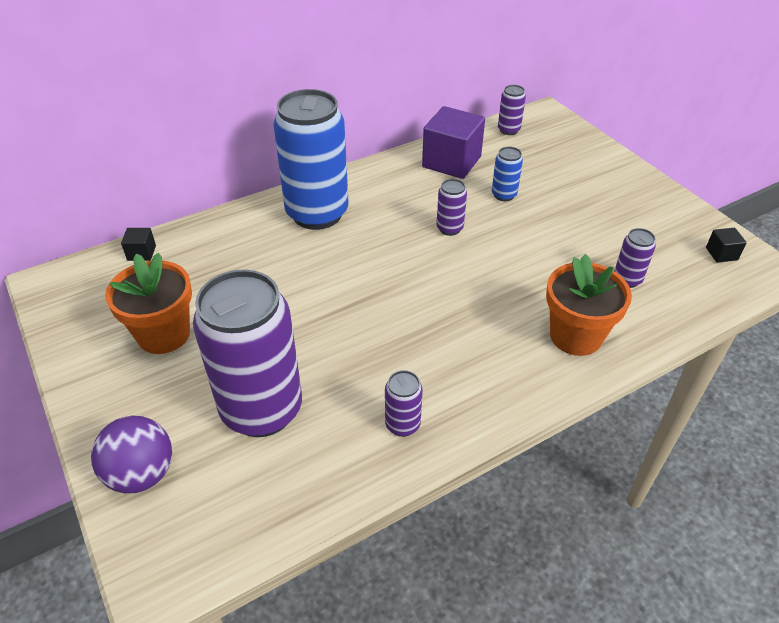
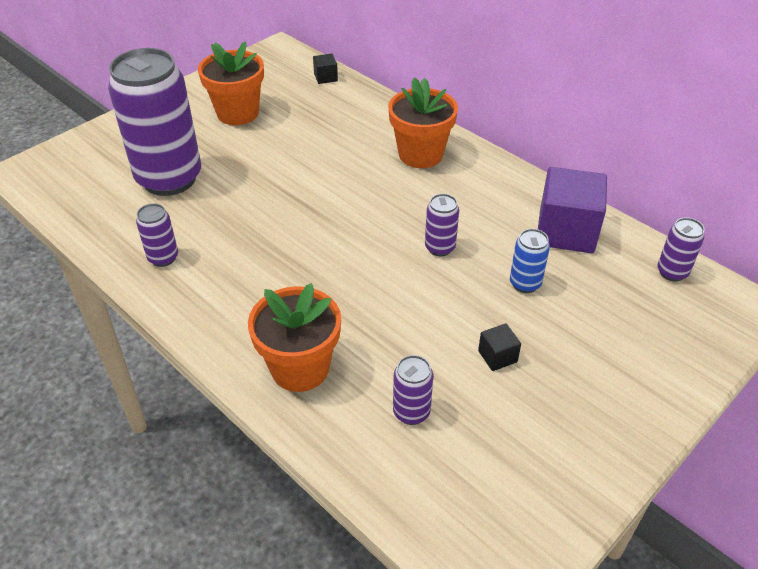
camera: 75 degrees right, 0 degrees up
purple ball [91,416,172,493] -> none
blue can [273,89,348,230] -> orange flower pot [388,77,458,168]
black cube [706,228,747,263] -> black cube moved to [478,323,521,371]

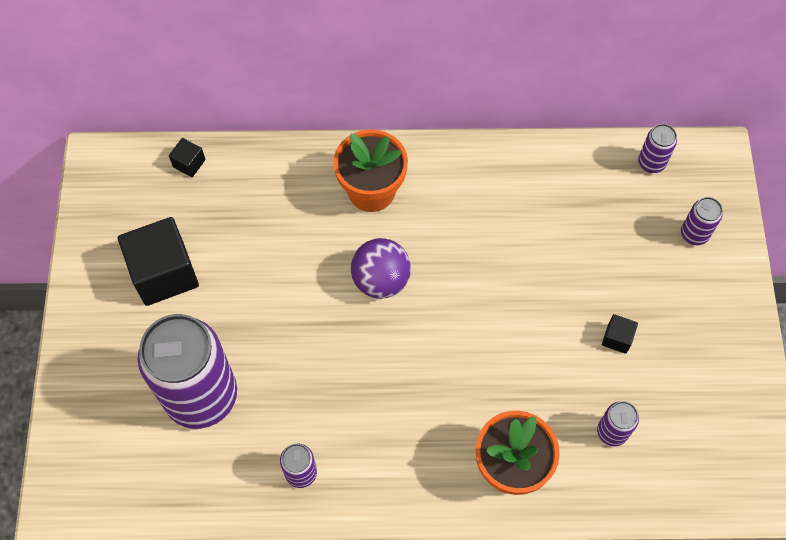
camera: 45 degrees left, 20 degrees up
orange flower pot [198,41,264,125] -> black cube [118,217,199,306]
purple can [425,194,459,256] -> purple can moved to [681,197,723,245]
blue can [510,229,550,293] -> none
purple cube [538,167,607,253] -> none
none -> purple ball [351,238,411,299]

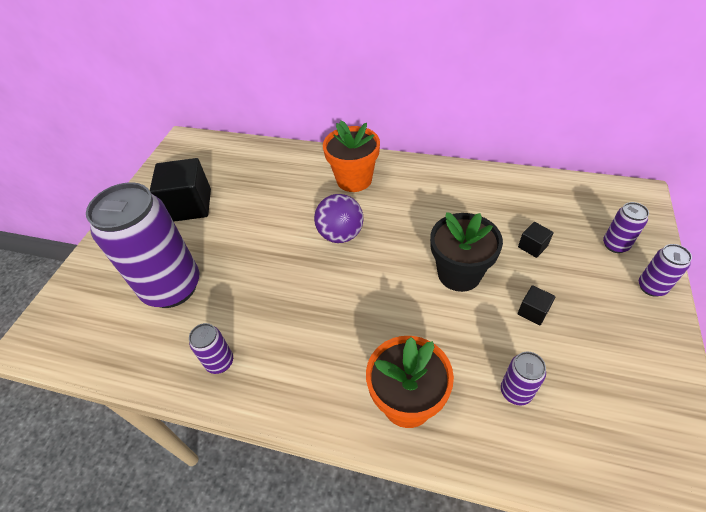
camera: 20 degrees right, 15 degrees down
black cube [169,138,206,177] -> black cube moved to [518,222,554,258]
purple can [638,124,677,173] -> purple can moved to [639,244,692,297]
none -> black flower pot [430,212,503,292]

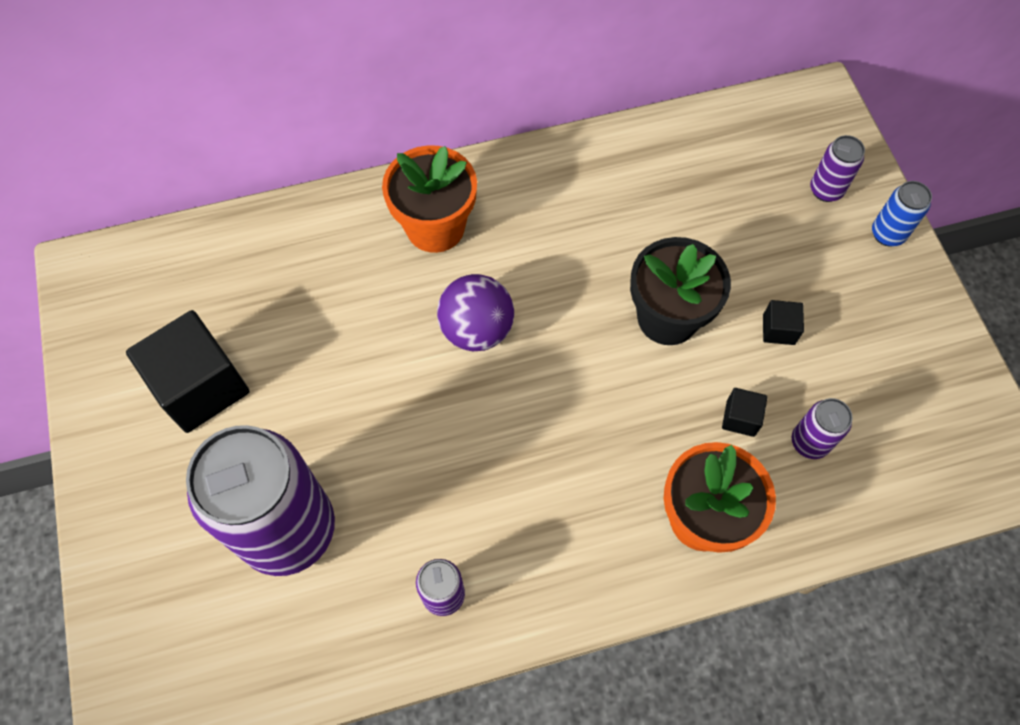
camera: 35 degrees left, 15 degrees up
black cube [518,222,554,258] -> black cube moved to [722,388,767,437]
purple can [639,244,692,297] -> blue can [872,181,932,247]

